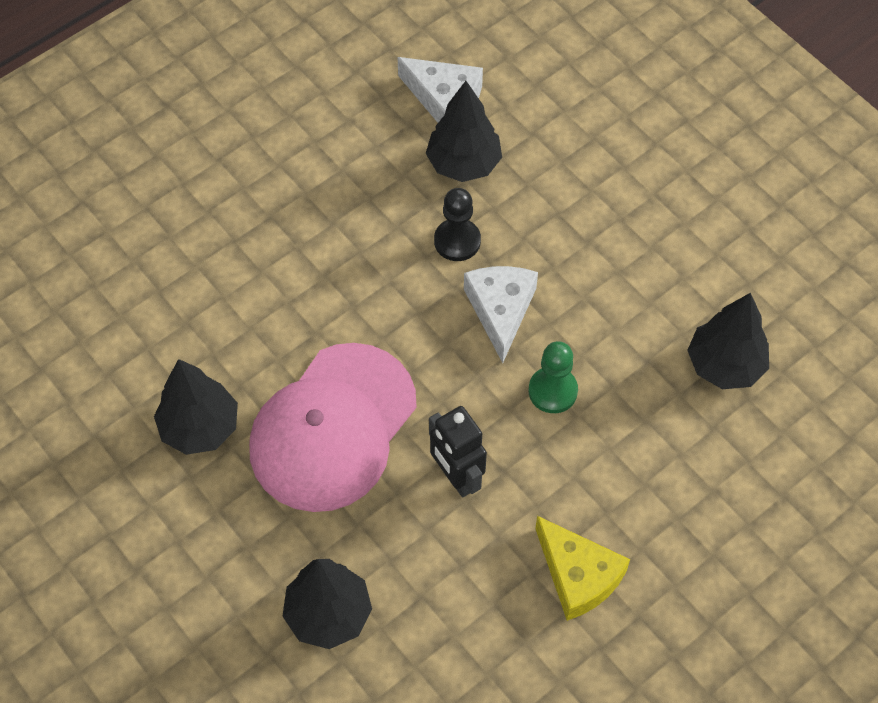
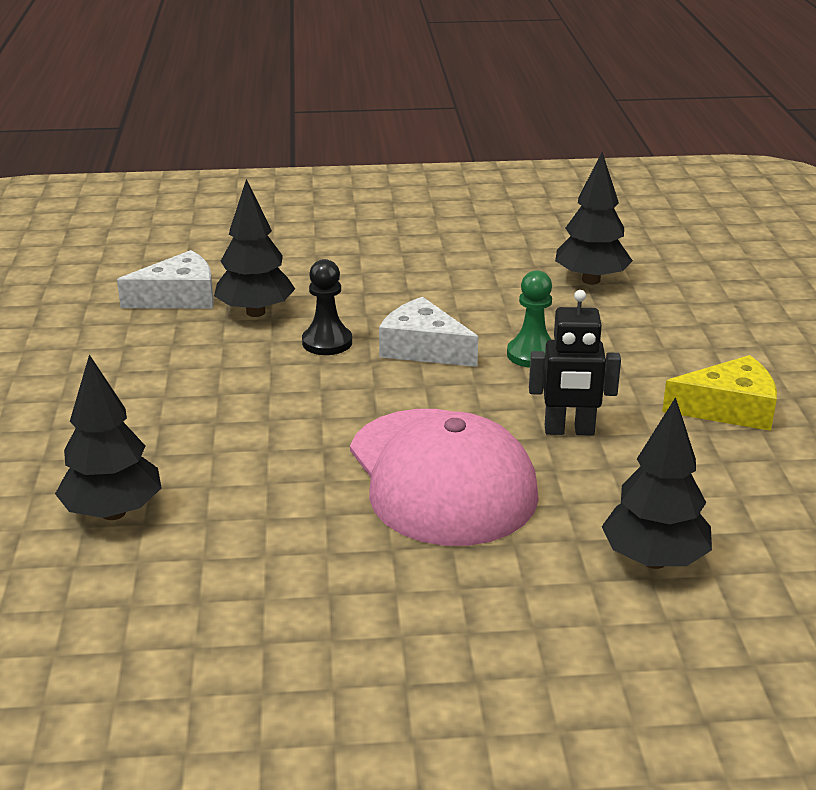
camera: 55 degrees left, 30 degrees down
black tree [154,359,238,455] -> black tree moved to [55,354,162,520]

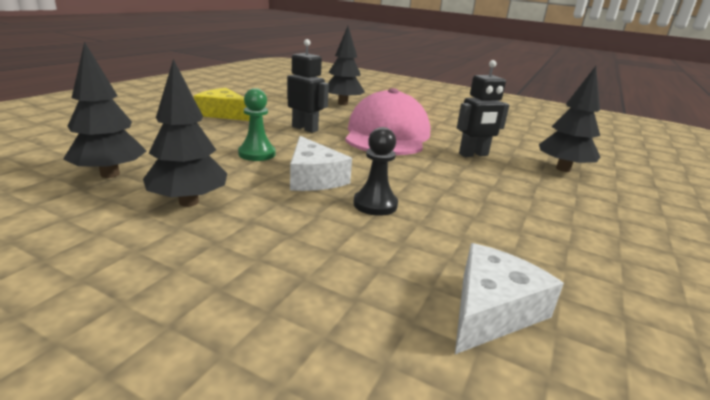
camera: 150 degrees left, 5 degrees down
white cheese [117,250,214,309] -> white cheese turned 120 degrees clockwise [455,243,564,354]
black tree [214,179,295,317] -> black tree moved to [143,59,227,207]
none -> black robot [457,60,509,157]

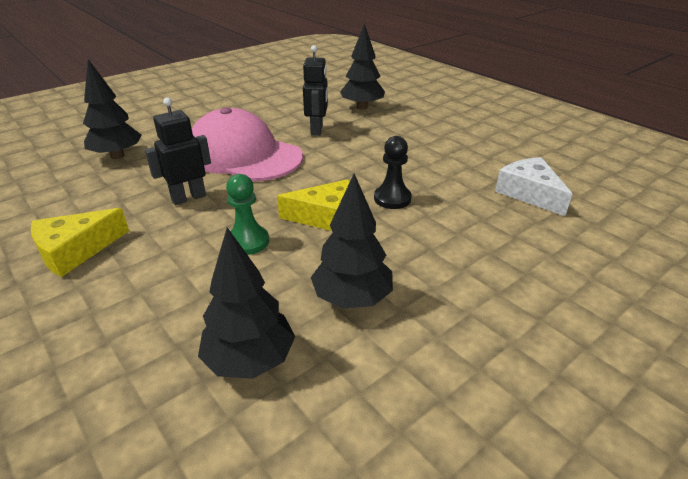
camera: 65 degrees left, 10 degrees up
white cheese [290,136,352,191] -> yellow cheese [277,179,350,231]

